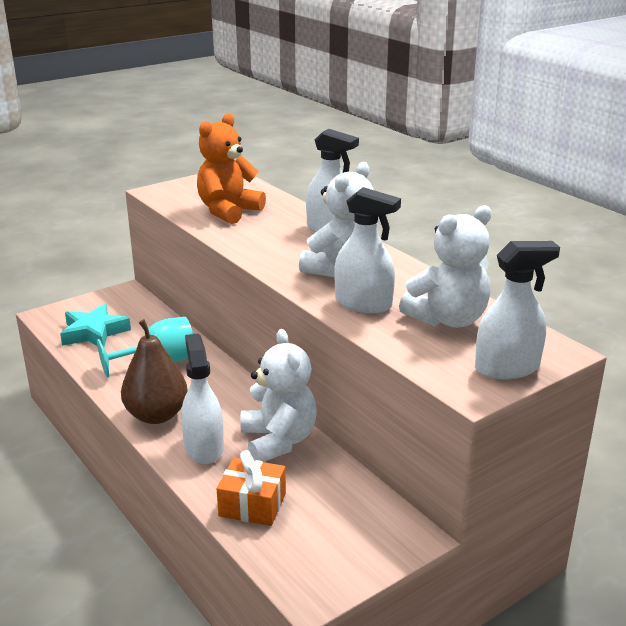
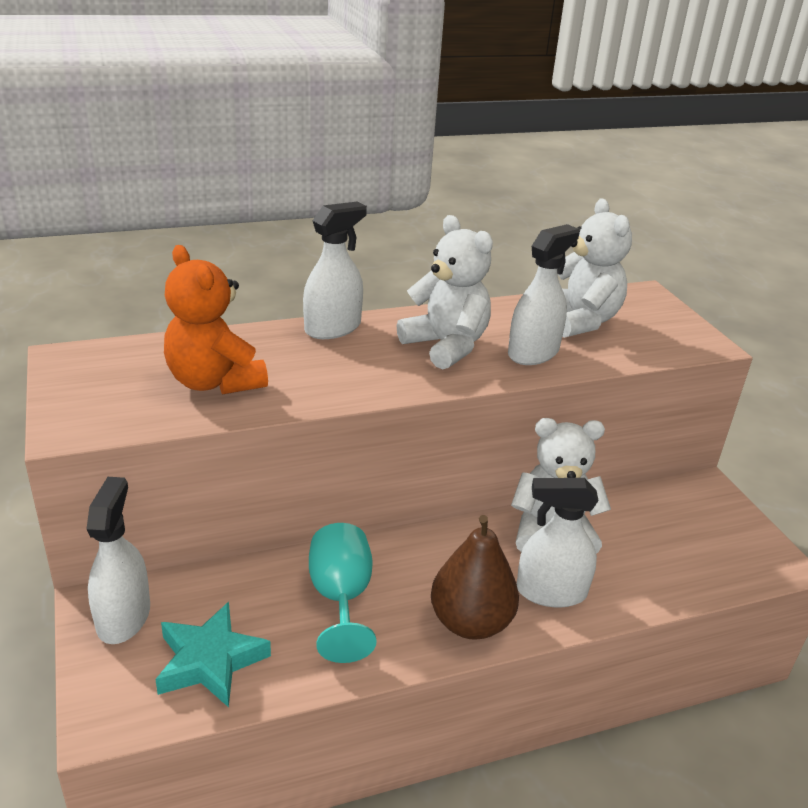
camera: 75 degrees left, 5 degrees up
orange gift [217,450,286,526] -> none
white spray bottle [475,241,560,379] -> white spray bottle moved to [86,477,150,644]

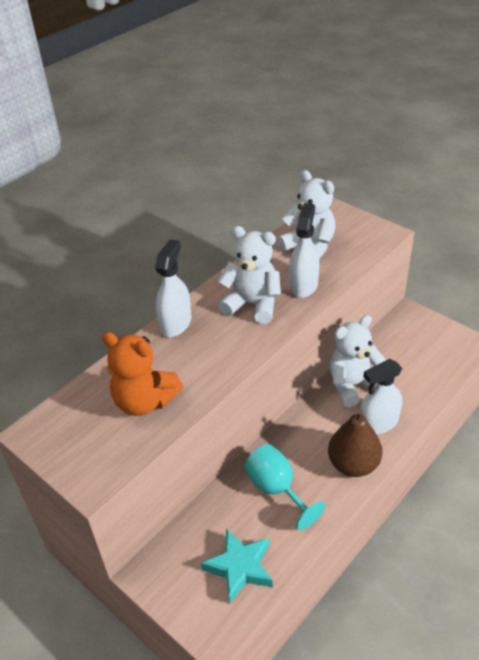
camera: 25 degrees left, 10 degrees up
white spray bottle [86,477,150,644] -> none

